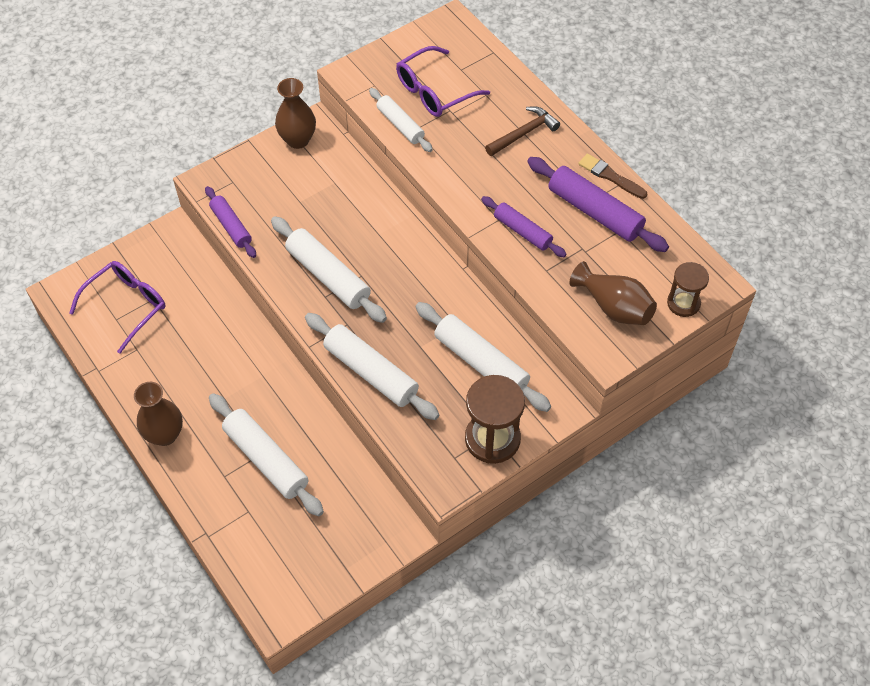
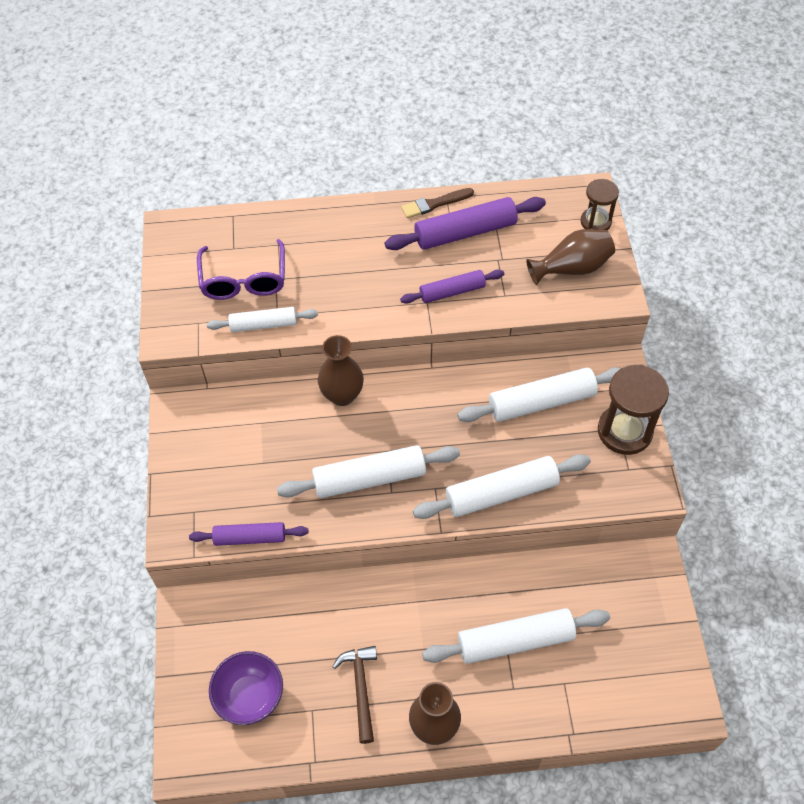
camera: 60 degrees left, 0 degrees up
purple glasses [69,261,165,354] -> purple bowl [209,651,283,725]
brown vase [275,78,316,149] -> brown vase moved to [318,335,364,406]
brown hammer [485,106,560,156] -> brown hammer moved to [332,646,377,744]

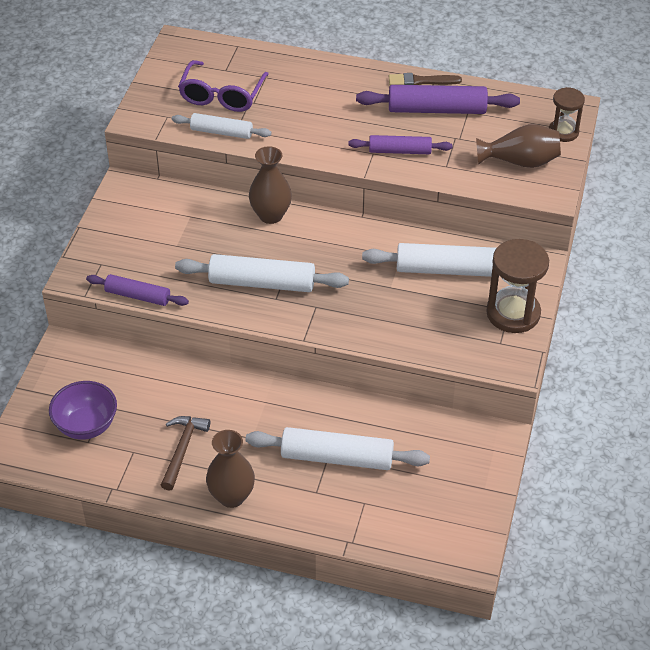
camera: 20 degrees right, 10 degrees down
white rolling pin [413,454,591,519] -> none

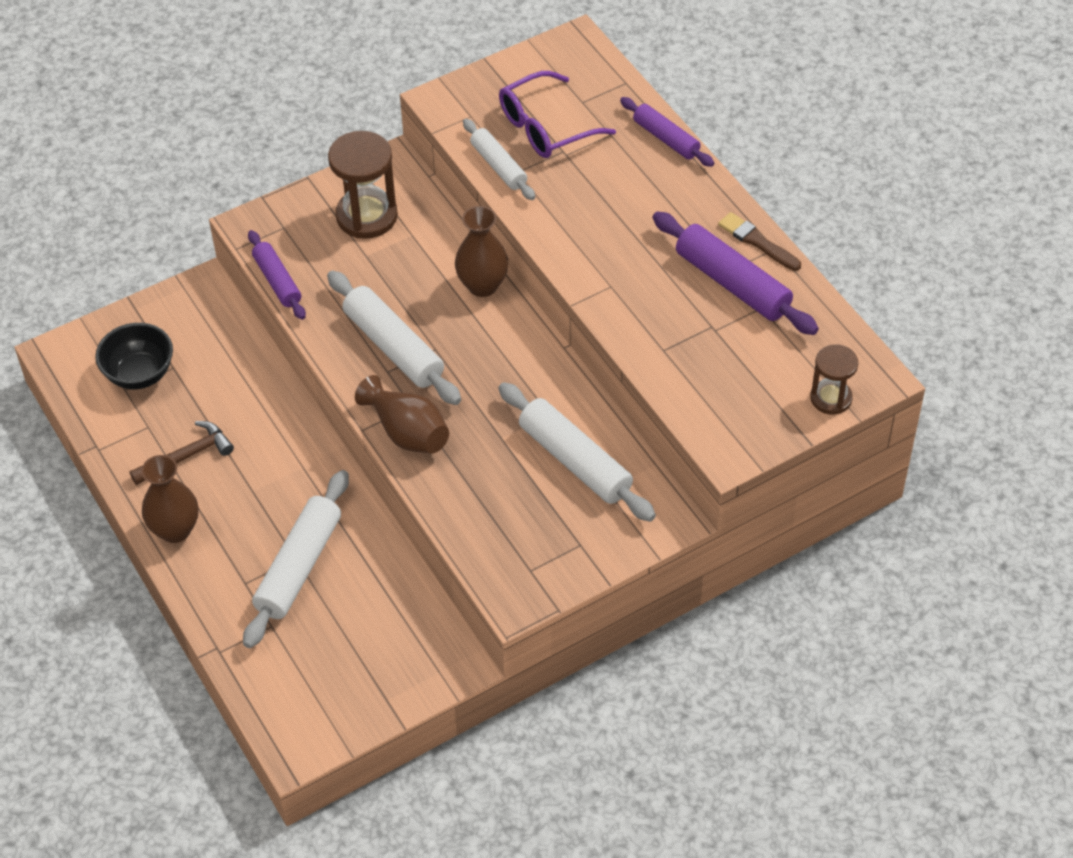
camera: 45 degrees right, 5 degrees up
purple bowl [49,381,117,440] -> black bowl [95,323,173,389]
white rolling pin [246,427,430,470] -> white rolling pin turned 60 degrees clockwise [243,470,349,648]
purple rolling pin [348,135,453,154] -> purple rolling pin moved to [620,97,714,167]
brown vase [476,124,561,168] -> brown vase moved to [355,375,449,454]
brown hourglass [486,239,549,333] -> brown hourglass moved to [328,131,398,239]

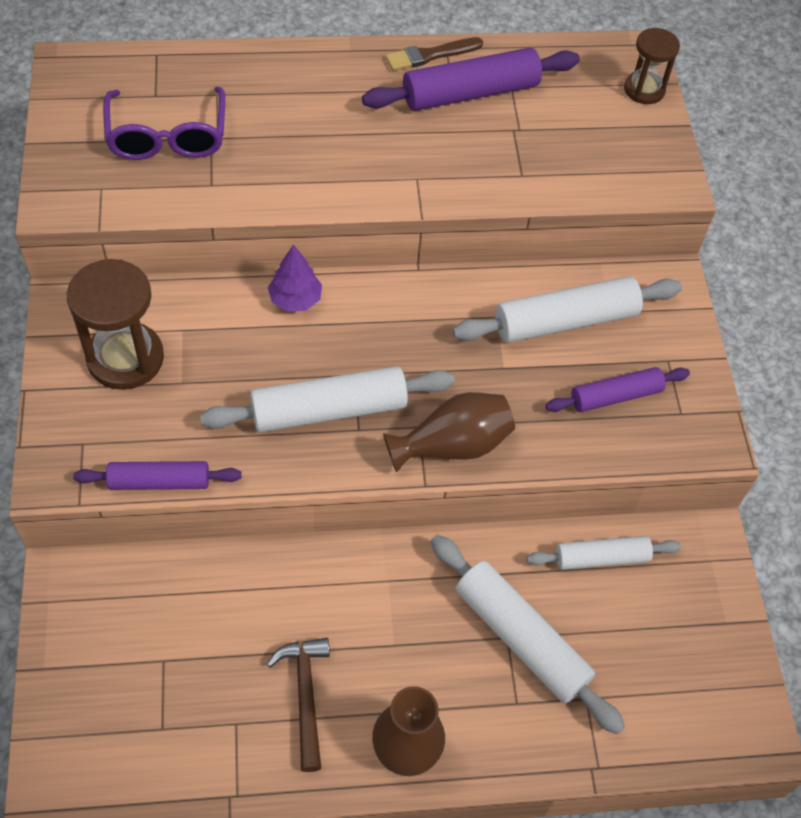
camera: 70 degrees left, 5 degrees up
black bowl [95,323,173,389] -> none
brown vase [455,206,509,297] -> purple tree [268,244,322,312]
white rolling pin [463,119,535,200] -> white rolling pin moved to [527,536,681,570]
purple rolling pin [620,97,714,167] -> purple rolling pin moved to [545,367,690,412]

